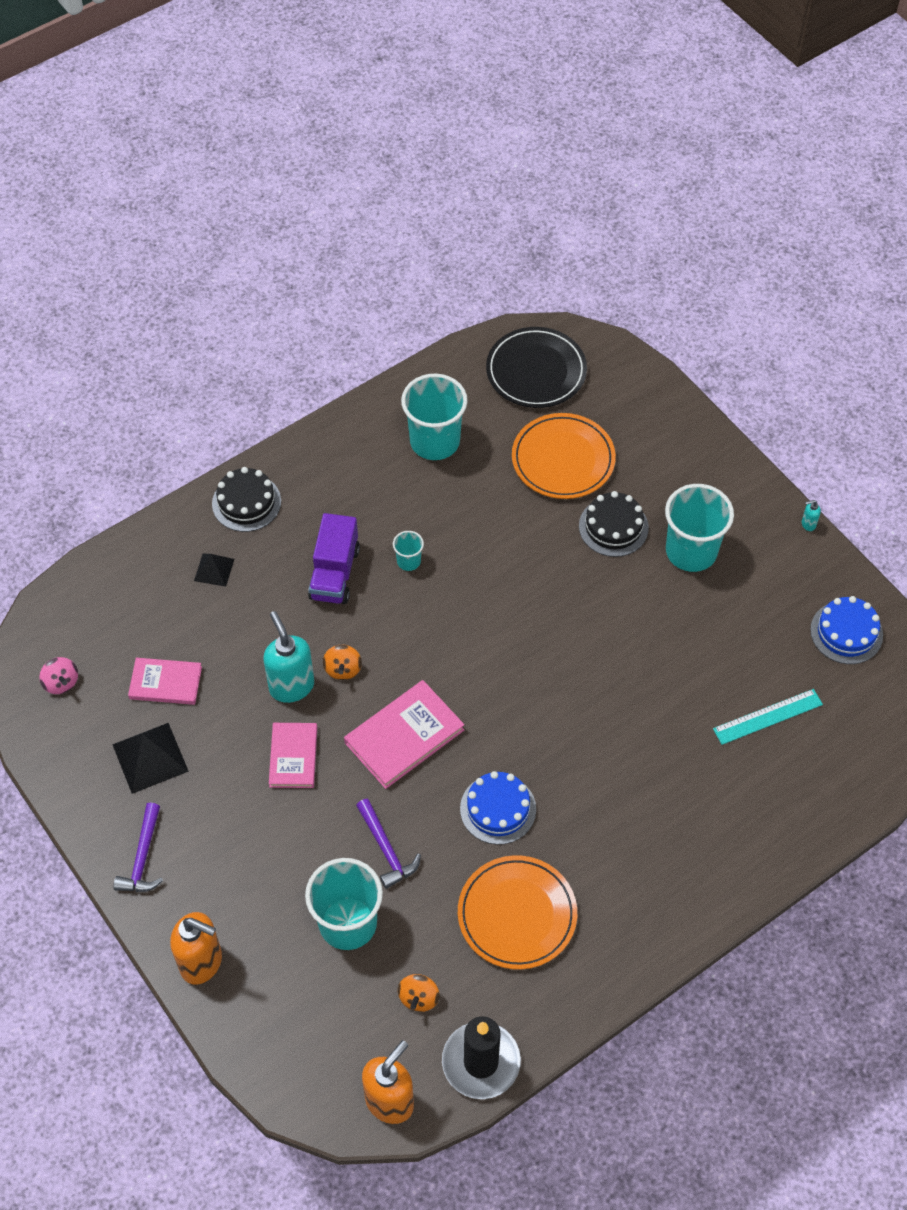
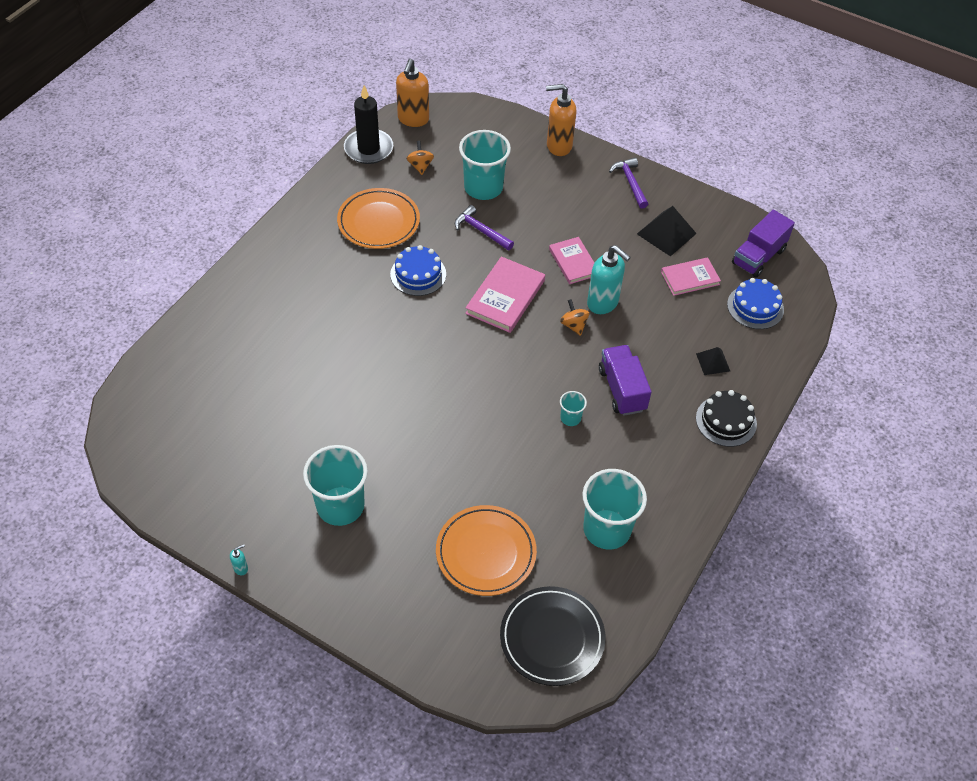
camera: 155 degrees right, 5 degrees down
pink spinning top [39,657,78,694] -> purple truck [732,210,795,278]
black cake [579,491,649,557] -> none
turquoise ruler [713,689,823,745] -> none
blue cake [810,596,883,664] -> blue cake moved to [727,278,784,329]

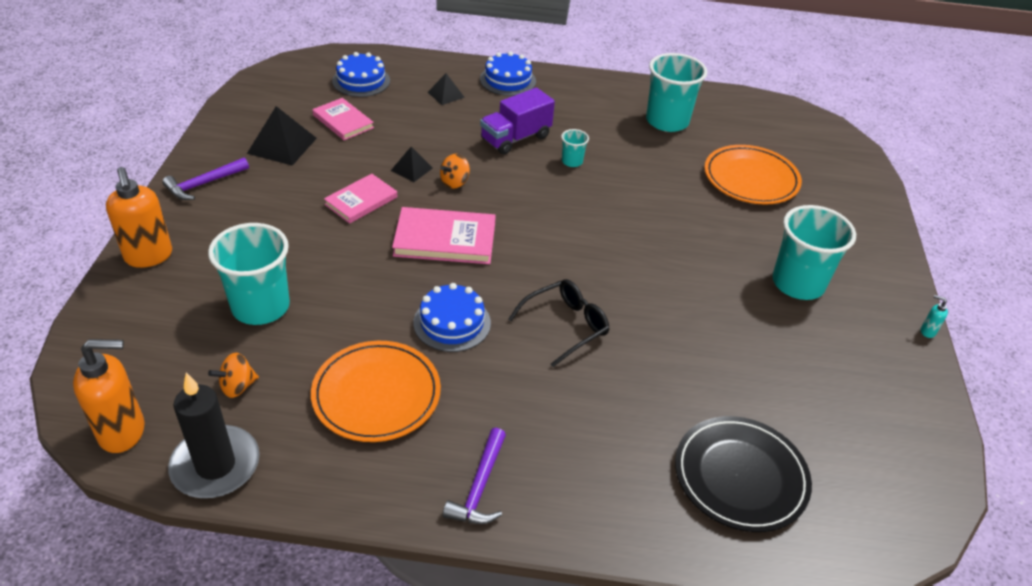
camera: 115 degrees left, 10 degrees down
purple hammer [455,205,514,250] -> purple hammer moved to [443,428,506,524]
black plate [500,586,606,686] -> black plate moved to [675,416,812,532]
turquoise soap dispenser [587,245,631,314] -> black pyramid [391,147,433,182]
black cake [696,390,757,447] -> blue cake [480,52,536,96]
purple truck [732,210,795,278] -> none
none -> black glasses [508,279,609,367]

